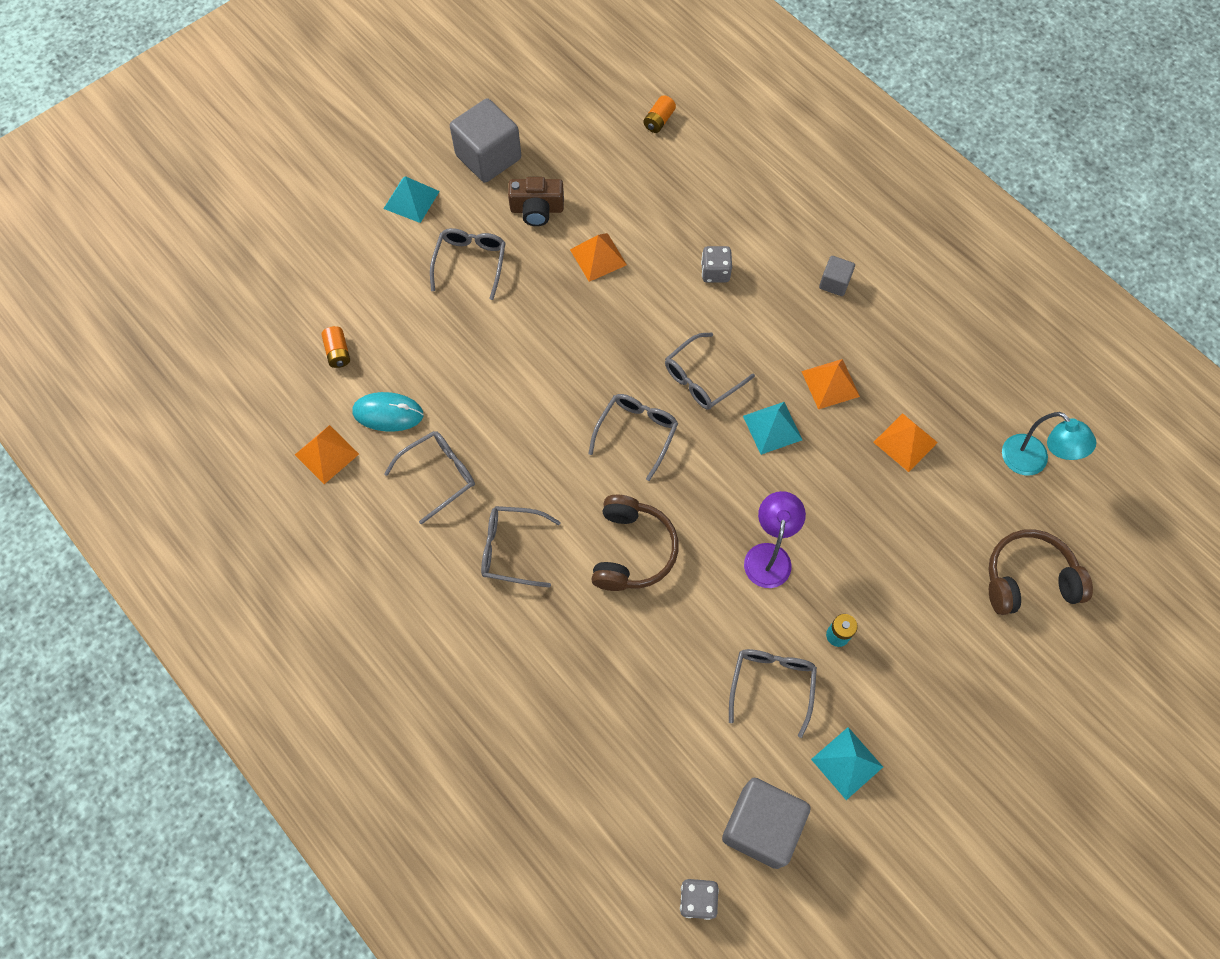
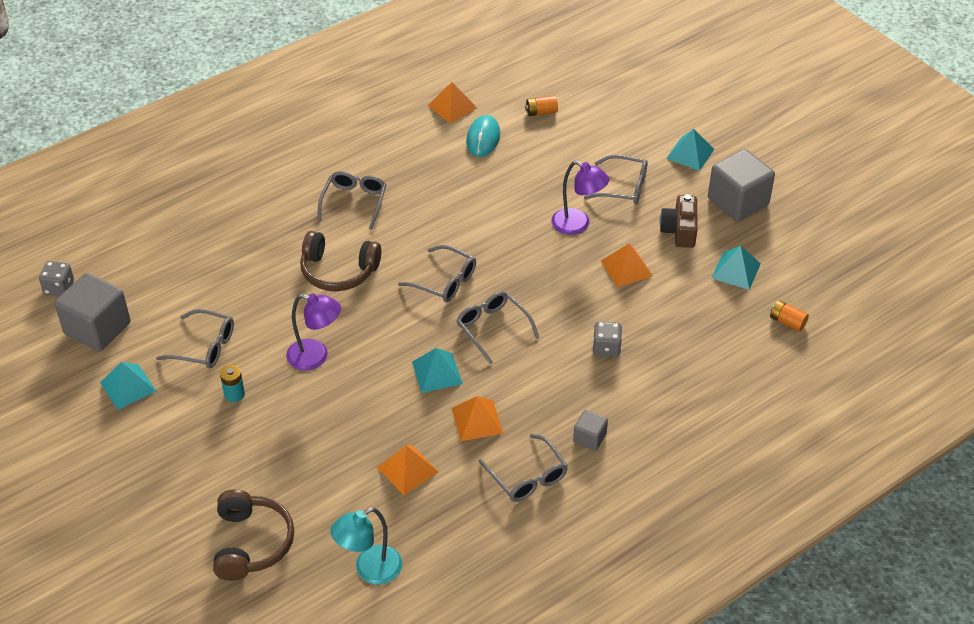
camera: 95 degrees right, 20 degrees down
grey glasses [384,431,475,525] -> grey glasses moved to [478,434,568,502]
none -> purple lamp [551,161,610,235]
none -> turquoise pyramid [712,246,761,290]

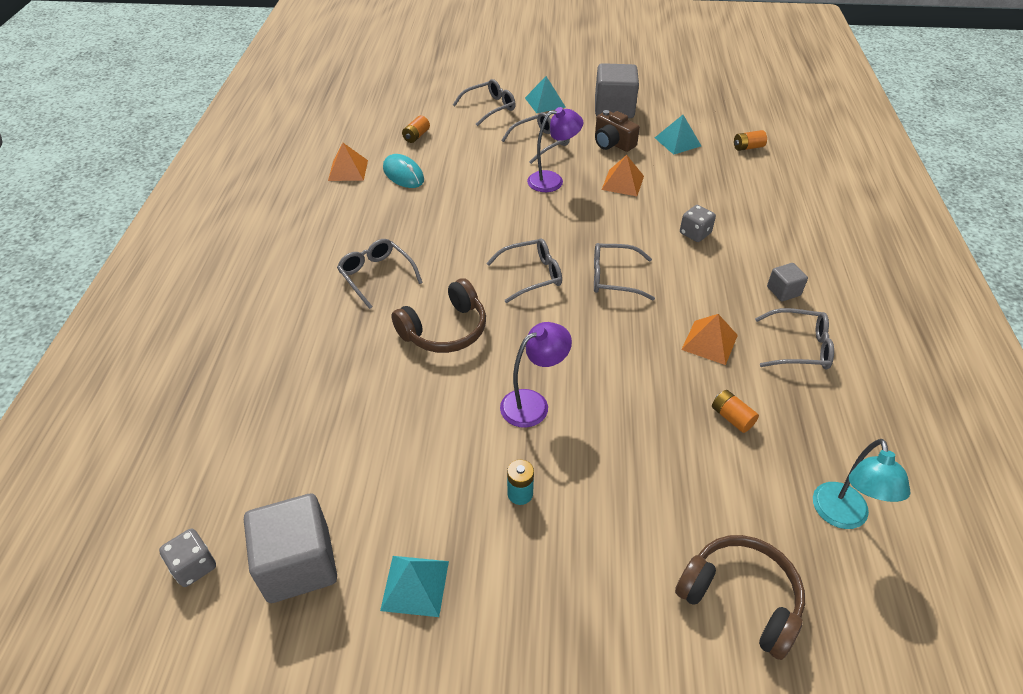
camera: 50 degrees left, 0 degrees up
grey glasses [156,309,234,368] -> grey glasses moved to [453,79,516,126]
orange pyramid [377,445,438,495] -> orange battery [712,390,759,433]
turquoise pyramid [412,348,463,393] -> none

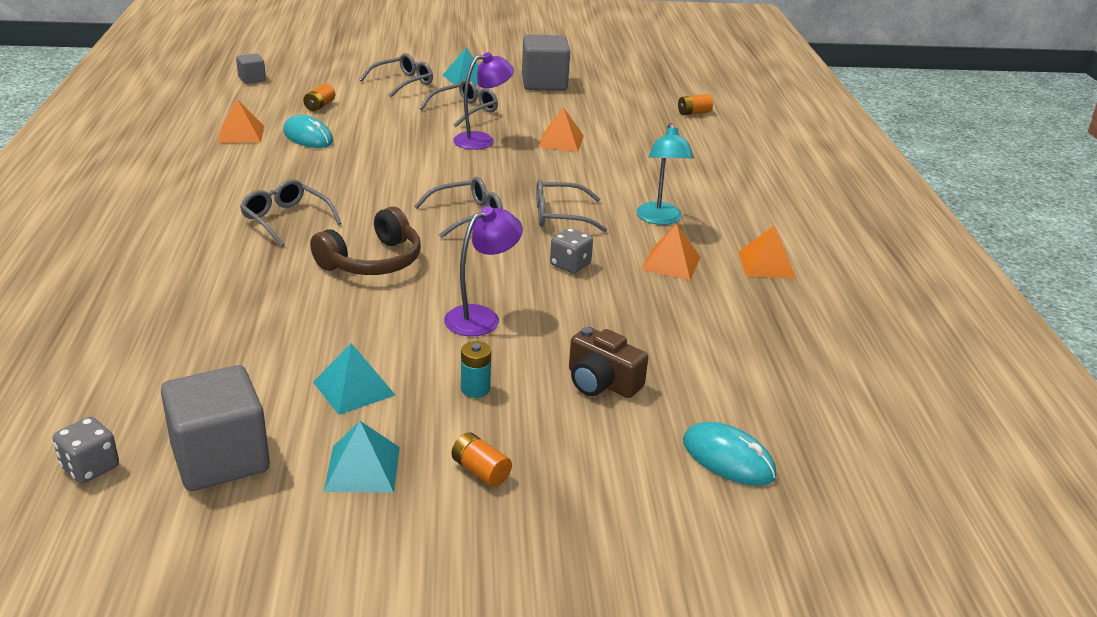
camera: 10 degrees left, 15 degrees down
brown camera [595,110,640,152] -> brown camera moved to [569,327,648,398]
turquoise pyramid [655,115,701,155] -> turquoise pyramid moved to [313,343,395,415]
brown headphones [675,535,805,660] -> turquoise mouse [683,422,777,486]
grey dice [680,205,716,242] -> grey dice moved to [550,228,593,273]
orange battery [712,390,759,433] -> orange battery moved to [451,432,512,487]
grey glasses [755,308,834,370] -> orange pyramid [738,226,796,279]
grey cube [767,263,808,301] -> grey cube moved to [236,53,266,84]
turquoise lamp [813,439,911,529] -> turquoise lamp moved to [637,123,694,225]

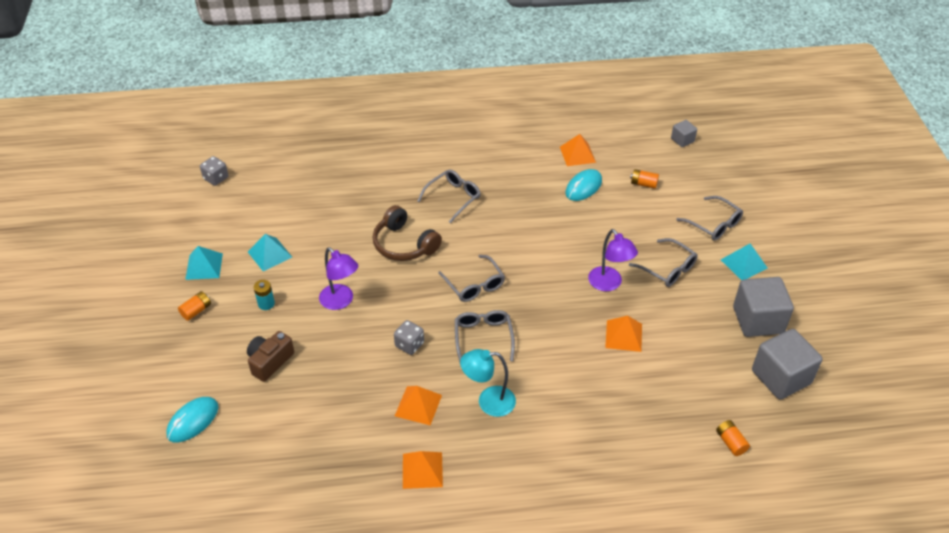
camera: 90 degrees right, 15 degrees up
grey cube [161,365,270,491] -> grey cube moved to [752,329,823,400]

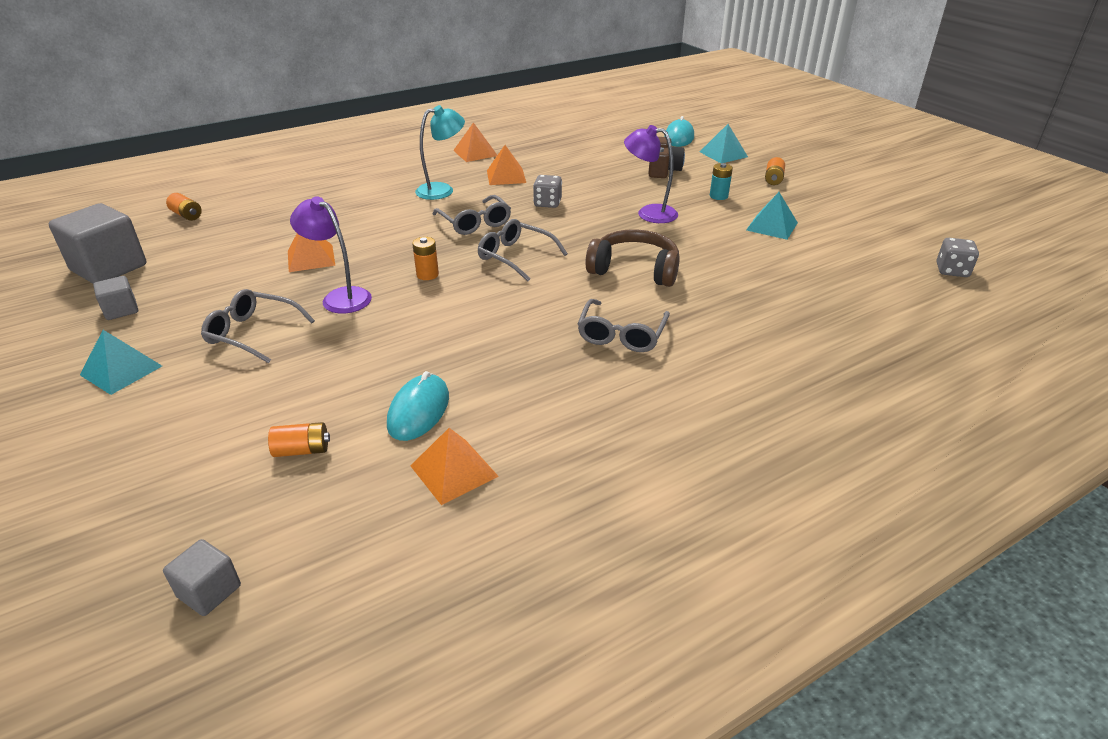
camera: 155 degrees right, 10 degrees down
turquoise pyramid [185,246,223,280] -> turquoise pyramid moved to [700,124,748,163]
grey glasses [676,196,743,241] -> none
grey cube [733,277,794,337] -> grey cube [93,276,138,320], size x0.50
none -> orange battery [412,237,439,280]

